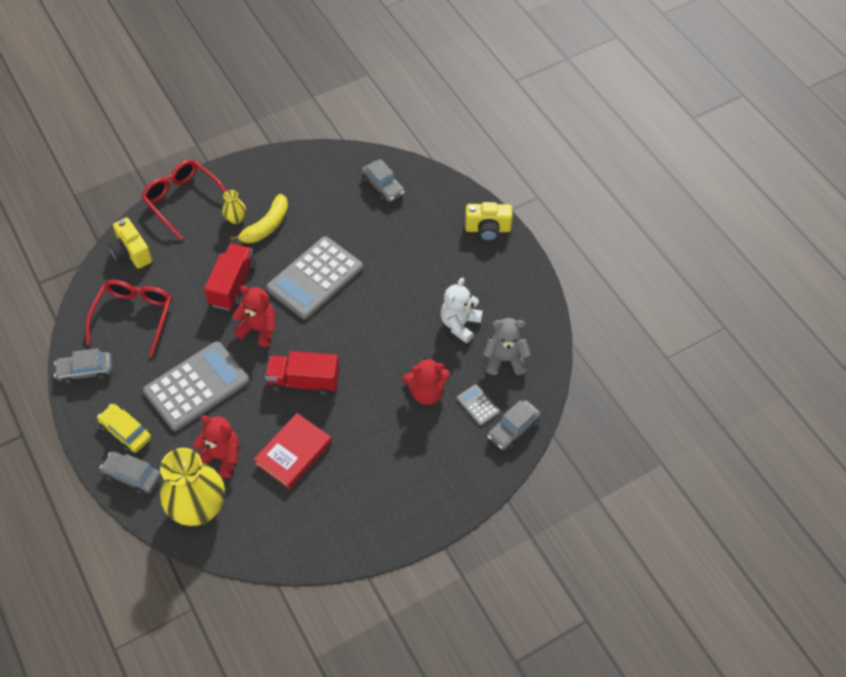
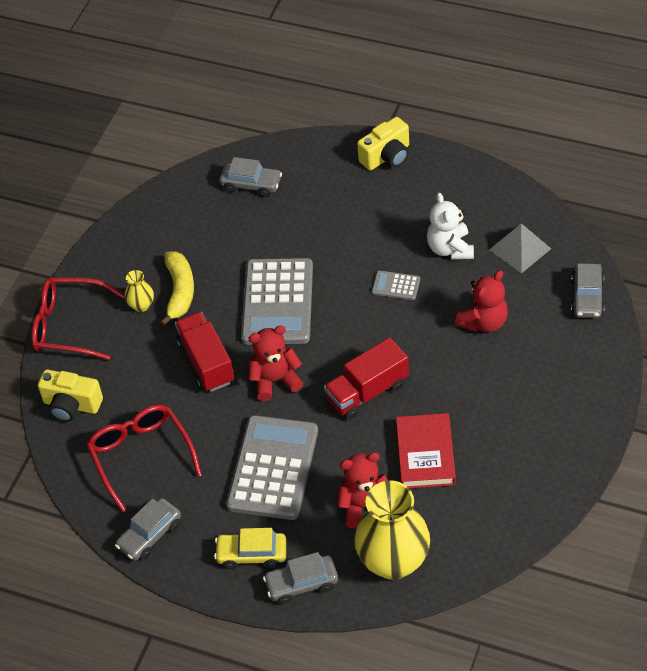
camera: 35 degrees left, 5 degrees down
grey calculator [456,384,500,426] -> grey calculator moved to [372,270,420,300]
grey teddy bear [483,318,531,375] -> grey pyramid [489,223,551,274]

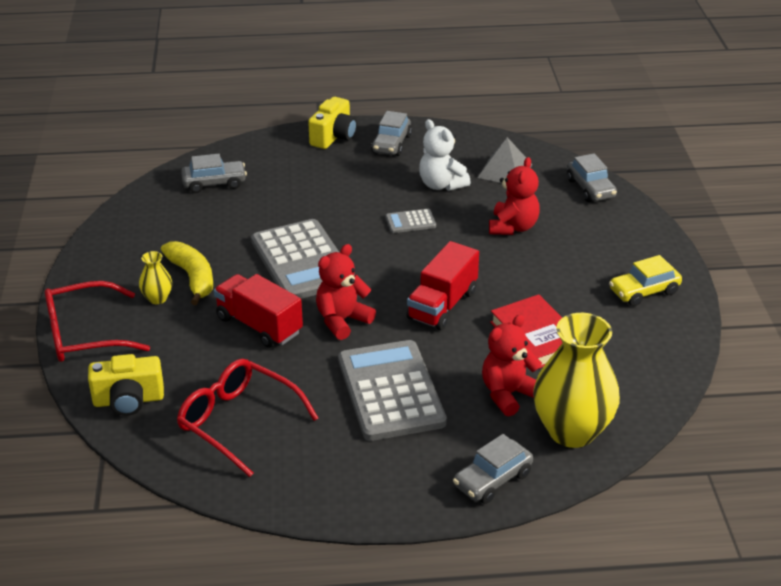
camera: 30 degrees left, 15 degrees down
grey car [115,498,181,561] -> grey car moved to [371,111,412,156]
yellow car [214,528,287,569] -> yellow car moved to [609,255,682,306]

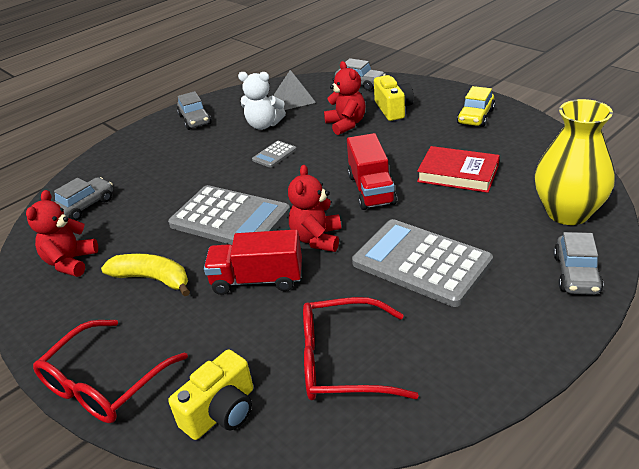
camera: 35 degrees left, 0 degrees up
yellow vase [139,251,172,304] -> none
yellow camera [308,97,357,149] -> yellow camera moved to [374,75,414,121]
red teddy bear [482,315,542,417] -> red teddy bear moved to [26,190,98,277]

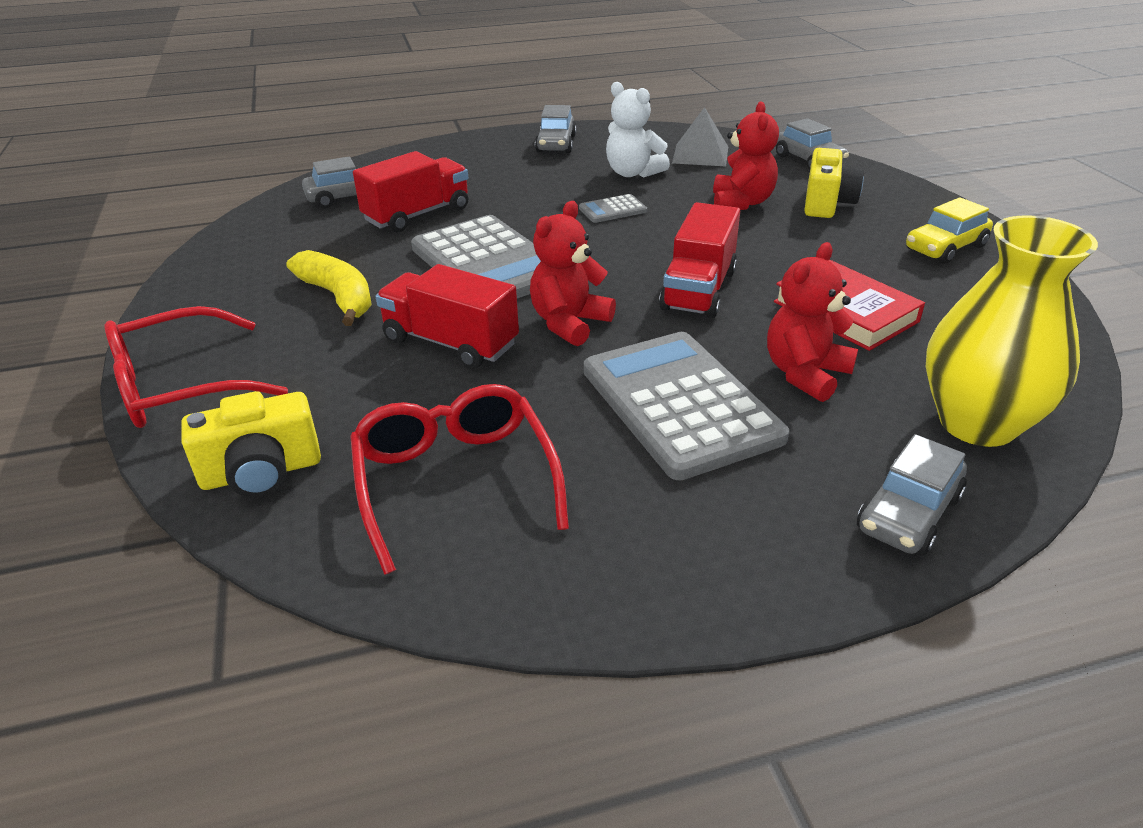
camera: 25 degrees right, 0 degrees up
red teddy bear [26,190,98,277] -> red teddy bear moved to [767,242,858,402]
red glasses [303,297,419,400] -> red glasses turned 45 degrees clockwise [350,384,569,575]
none -> red truck [353,151,468,233]

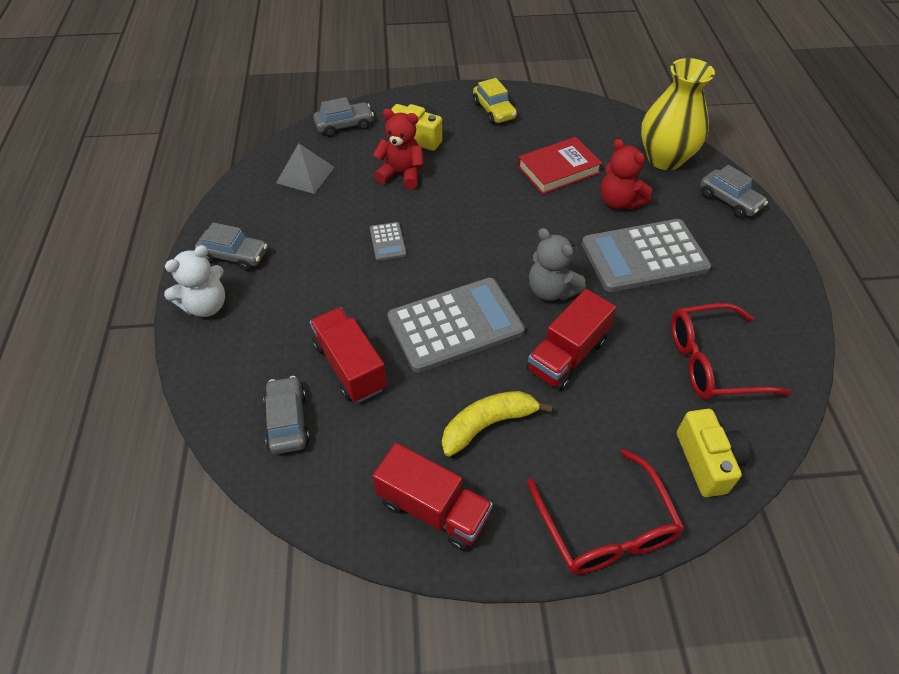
camera: 80 degrees left, 15 degrees up
red teddy bear [530,201,616,346] -> grey teddy bear [529,228,586,301]
white teddy bear [606,82,670,178] -> white teddy bear moved to [164,245,225,317]
red truck [659,202,740,318] -> red truck moved to [372,443,493,551]

